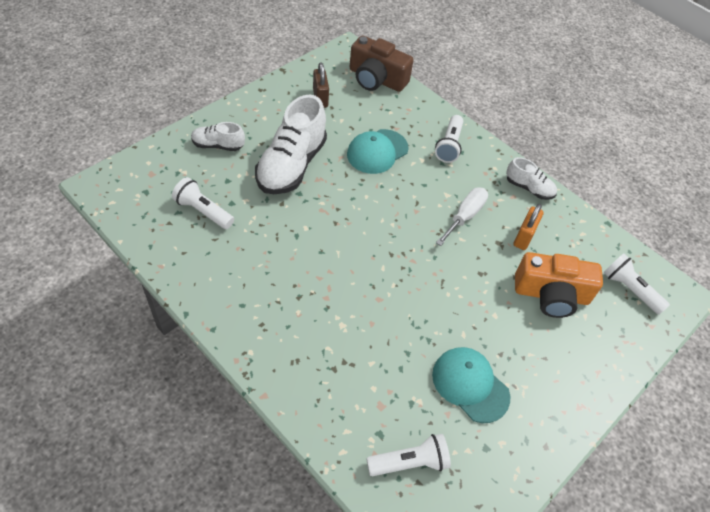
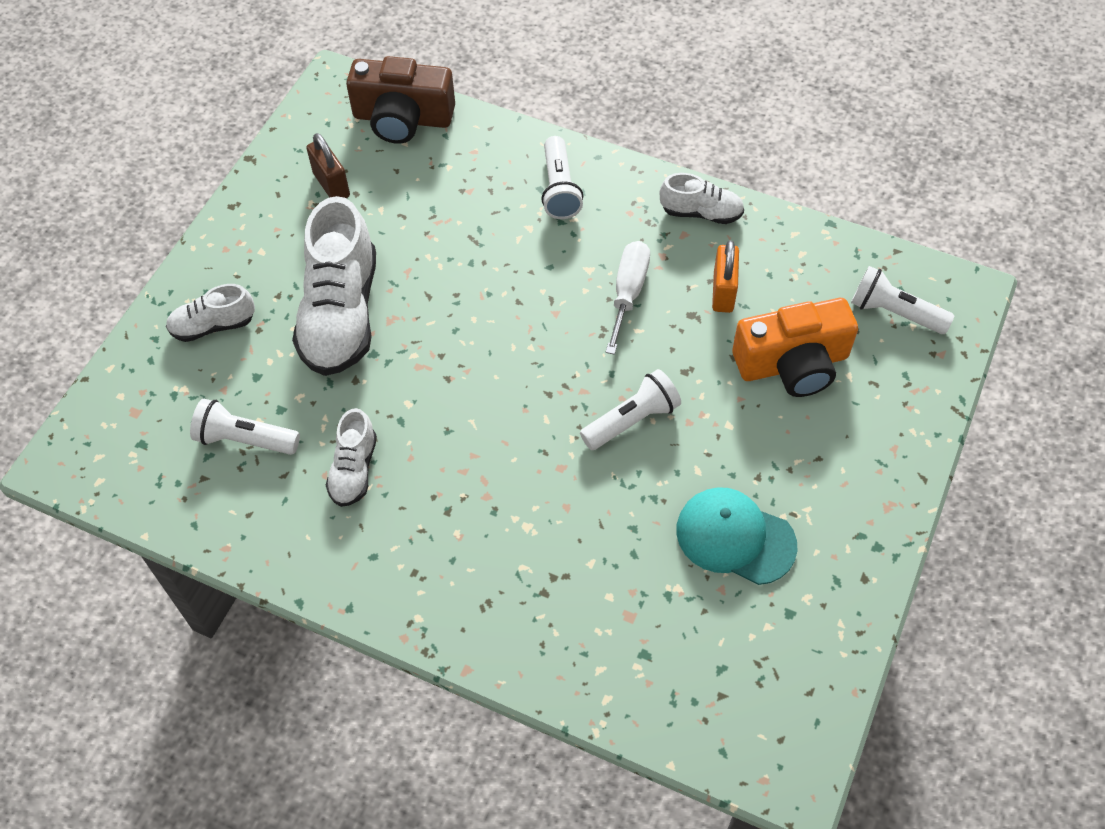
camera: 15 degrees left, 5 degrees up
turquoise cap [347,129,409,174] -> none
white flashlight [366,434,451,476] -> white flashlight moved to [580,369,681,450]
none -> white shoe [326,408,377,507]

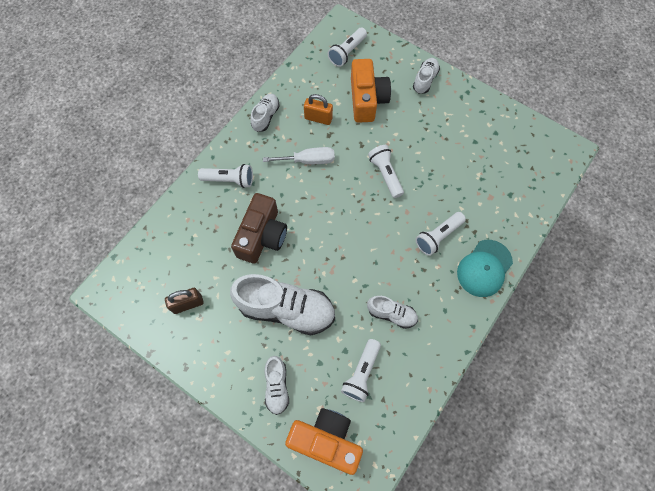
camera: 80 degrees left, 10 degrees up
brown camera [346,56,455,144] -> brown camera moved to [231,193,287,264]
white screwdriver [606,241,650,355] -> white screwdriver turned 150 degrees clockwise [263,147,335,164]
turquoise cap [676,487,798,585] -> turquoise cap moved to [457,240,513,297]
none -> orange camera [285,408,363,475]
none -> white shoe [413,58,440,94]
none -> white flashlight [415,212,466,256]

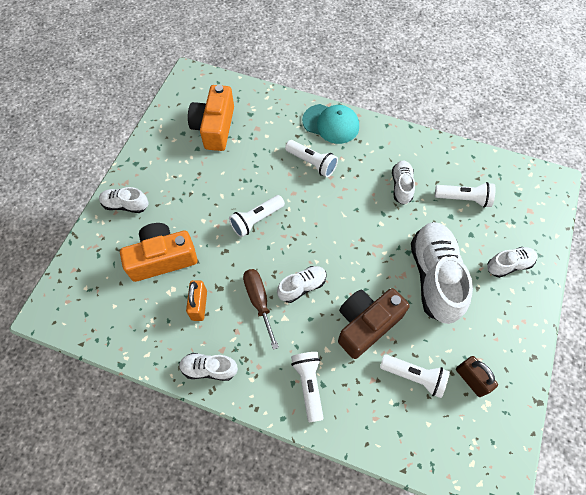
camera: 105 degrees left, 5 degrees down
brown camera [231,193,287,264] -> brown camera turned 45 degrees counterclockwise [338,288,410,359]
white screwdriver [263,147,335,164] -> brown screwdriver [243,269,279,350]
orange camera [285,408,363,475] -> orange camera moved to [188,85,234,151]
white flashlight [328,28,367,67] -> white flashlight moved to [380,354,450,398]
none -> white shoe [277,266,327,303]

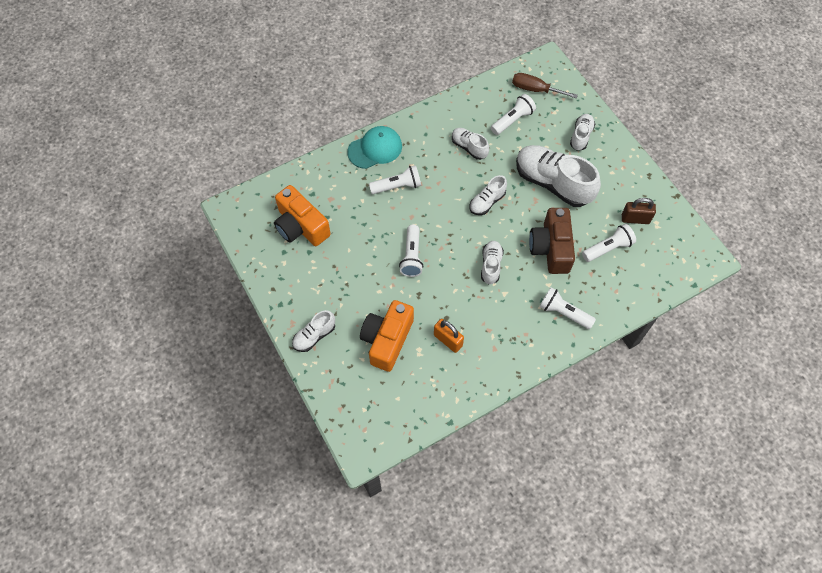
camera: 50 degrees left, 0 degrees up
white shoe [179,353,238,381] -> white shoe moved to [470,175,507,215]
brown screwdriver [243,269,279,350] -> brown screwdriver moved to [512,73,578,98]

